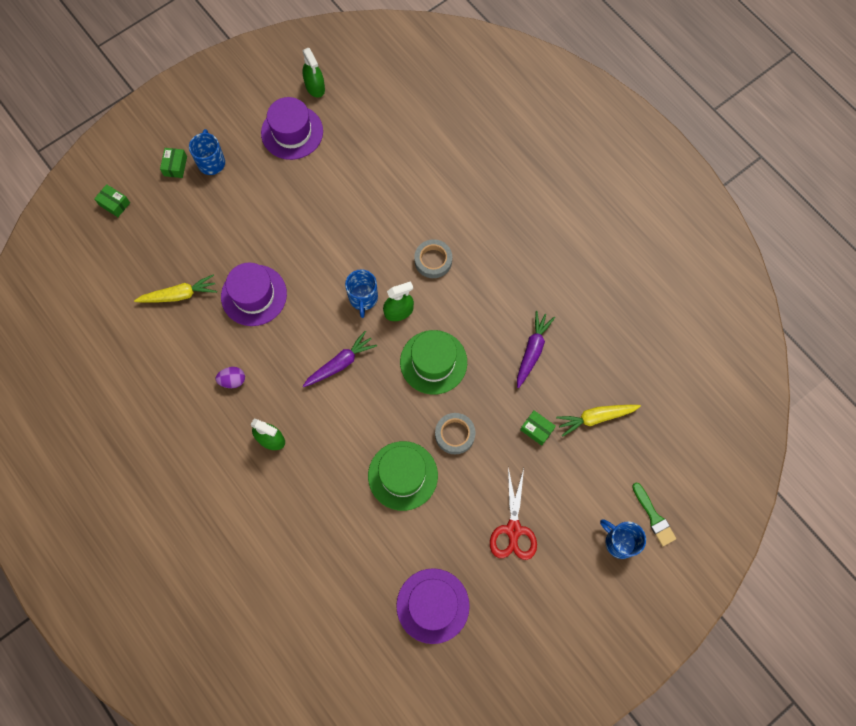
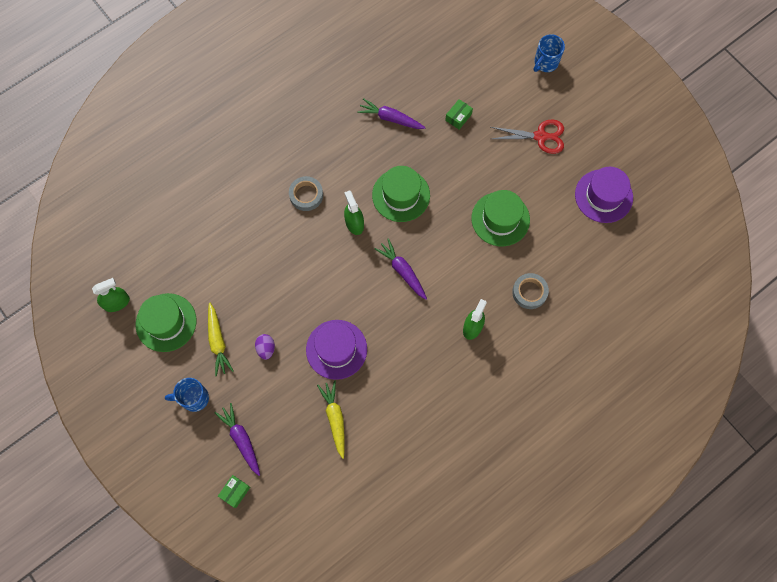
camera: 90 degrees left, 0 degrees up
green box [160,148,187,178] -> none
purple egg [215,367,245,388] -> purple egg moved to [255,334,275,360]
purple hat [261,97,323,160] -> green hat [136,293,197,352]
blue mug [345,269,378,318] -> none
grey tape [435,413,476,454] -> grey tape moved to [512,273,549,309]
yellow carrot [556,405,641,437] -> yellow carrot moved to [208,302,234,376]
green brush [632,483,676,546] -> none
none -> purple carrot [215,403,260,476]

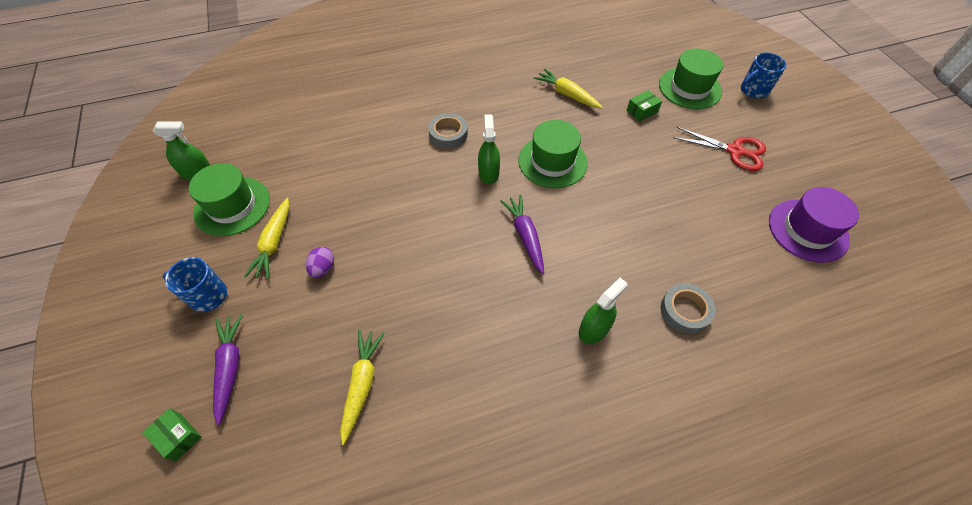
camera: 20 degrees right, 15 degrees down
green box [218,475,250,508] -> green box turned 75 degrees clockwise [142,408,202,462]
purple hat [306,320,367,380] -> none
purple carrot [357,98,426,129] -> yellow carrot [534,69,603,109]
green hat [471,190,530,246] -> green hat moved to [659,48,723,109]

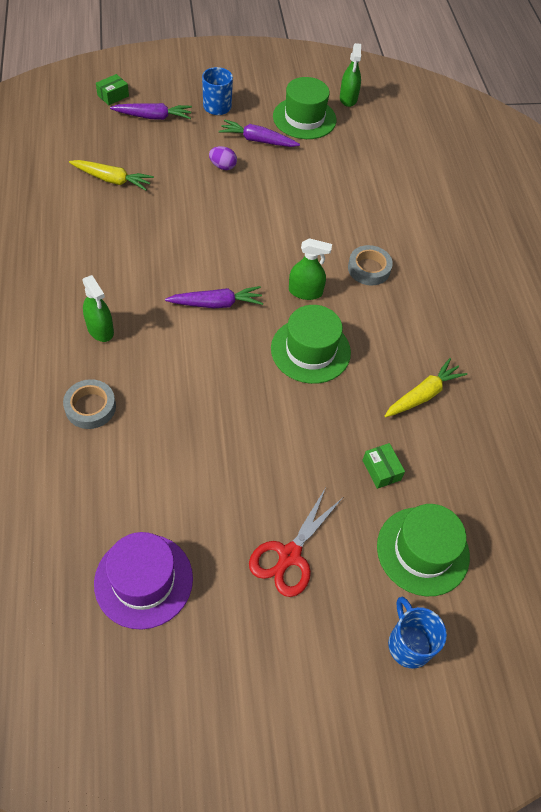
camera: 95 degrees right, 0 degrees up
yellow carrot [244,198,289,279] -> purple carrot [219,119,300,147]

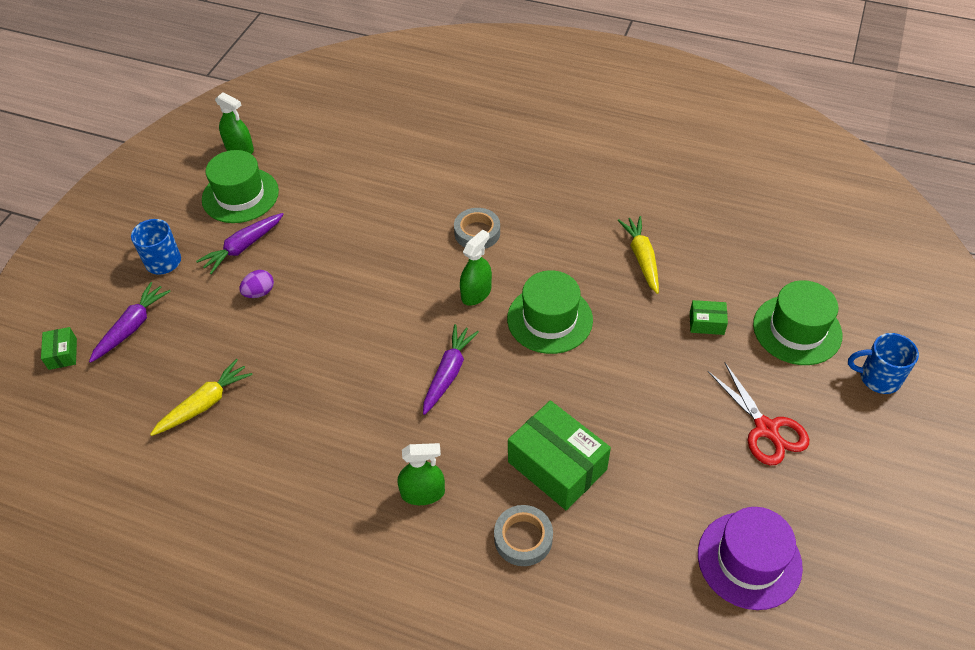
camera: 55 degrees left, 5 degrees down
none -> green box [508,400,611,510]

